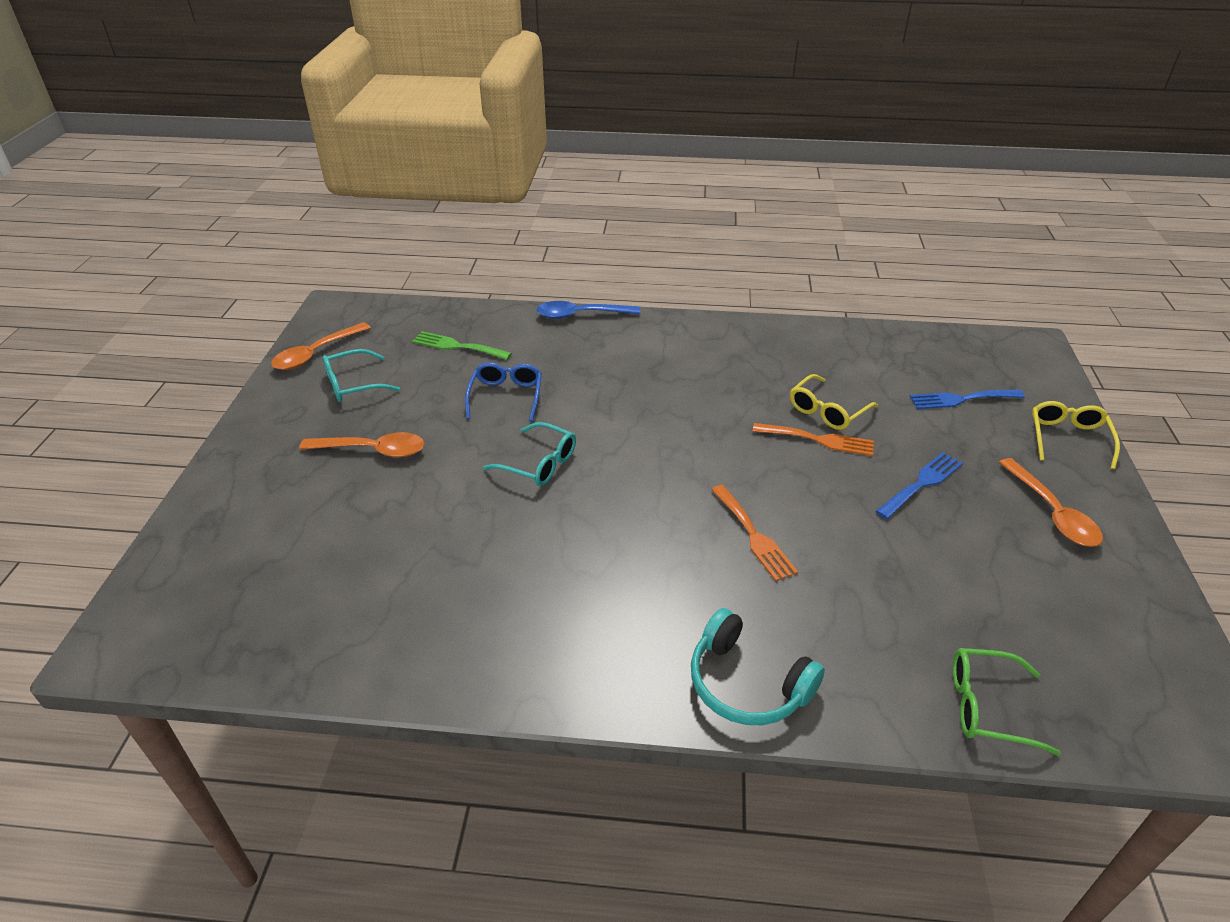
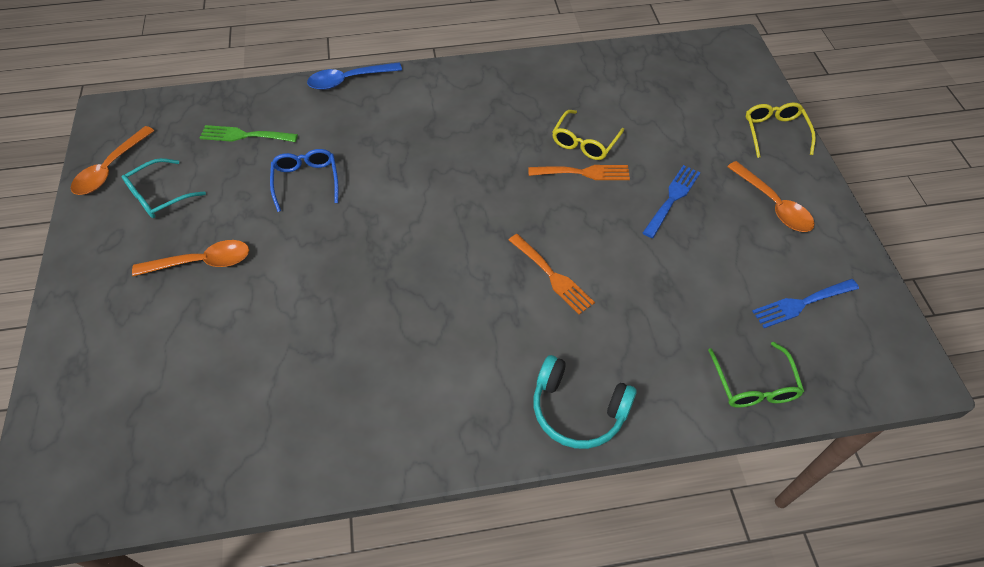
camera: 15 degrees left, 15 degrees up
turquoise glasses [483,422,576,486] -> none
blue fork [910,390,1025,409] -> blue fork moved to [752,279,859,328]
green glasses [953,648,1061,756] -> green glasses turned 90 degrees counterclockwise [708,342,804,408]

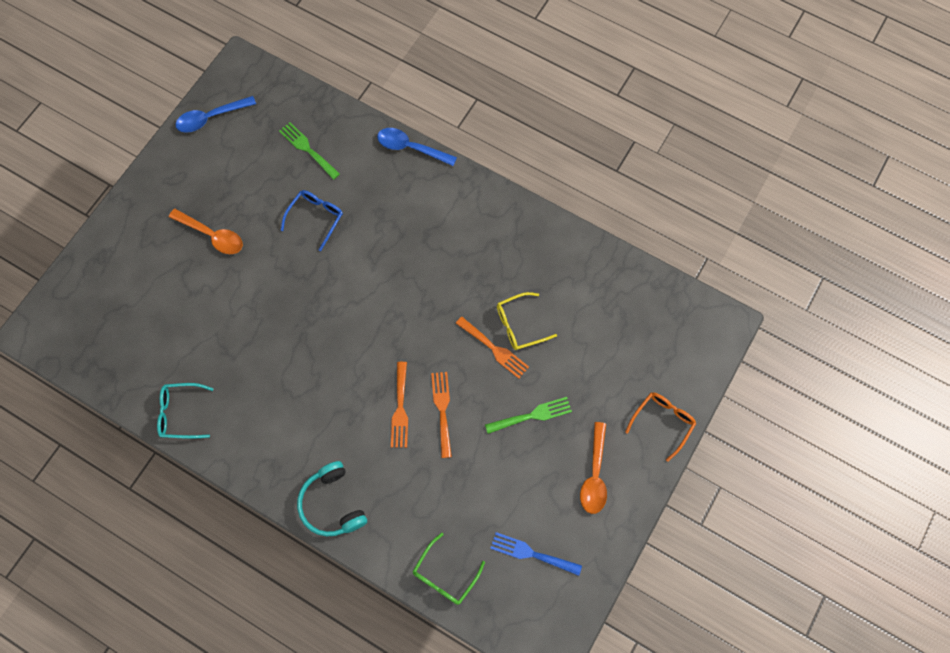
camera: 40 degrees right, 15 degrees up
orange spoon [71,126,155,195] -> blue spoon [175,96,256,133]
turquoise glasses [122,158,206,218] -> turquoise glasses moved to [157,383,213,439]
blue fork [643,165,700,238] -> green fork [485,397,572,434]
yellow glasses [746,103,816,158] -> orange glasses [625,392,696,462]
none -> orange fork [431,372,452,458]

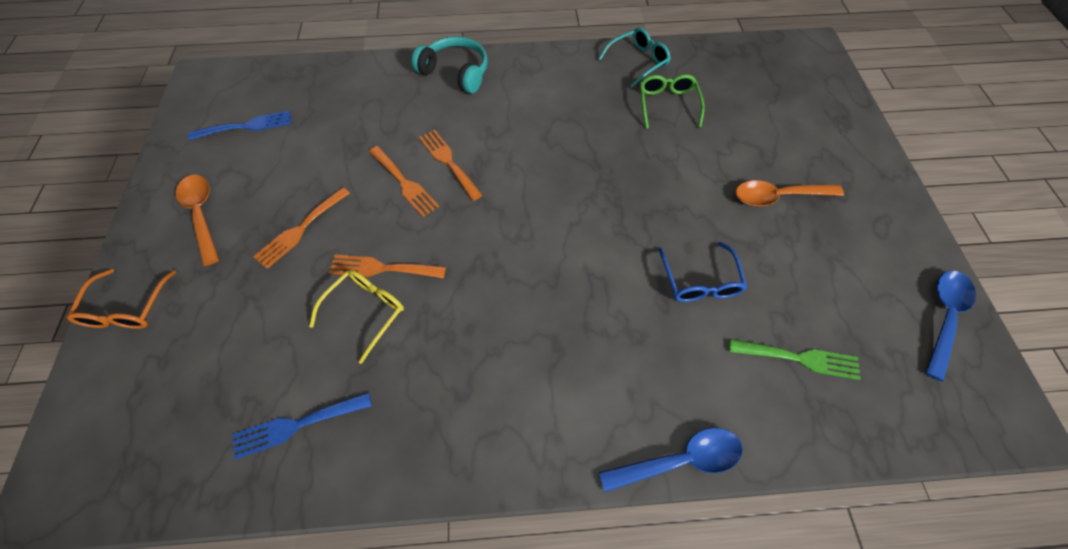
camera: 145 degrees right, 10 degrees down
green glasses [412,533,485,605] -> green glasses moved to [640,74,705,129]
green fork [485,397,572,434] -> orange fork [253,187,350,269]
none -> blue fork [232,392,372,460]

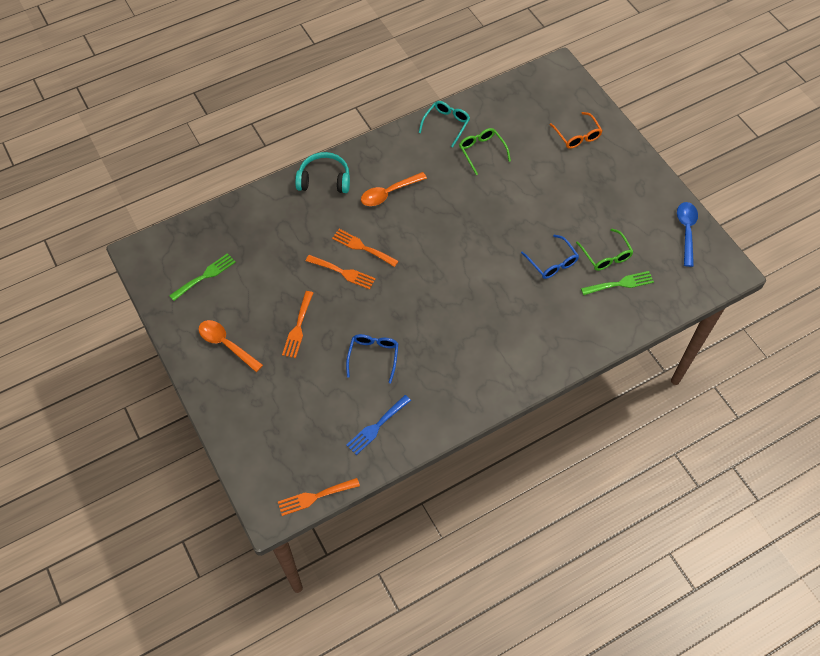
camera: 25 degrees left, 0 degrees up
orange glasses [67,269,177,329] -> orange glasses moved to [549,112,603,149]
blue fork [188,111,291,140] -> green fork [169,253,236,301]
yellow glasses [309,270,404,364] -> blue glasses [346,334,399,383]
orange fork [329,254,446,278] -> orange fork moved to [278,478,360,516]
blue spoon [599,428,743,492] -> none
orange spoon [736,180,844,206] -> orange spoon moved to [361,172,427,206]
none -> green glasses [576,228,634,271]

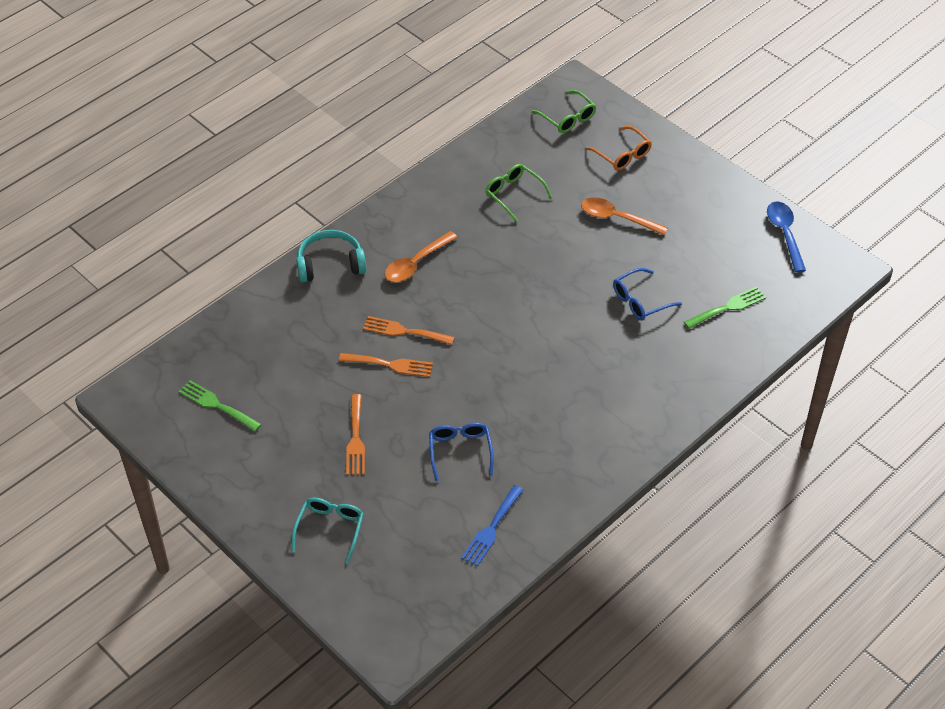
camera: 15 degrees left, 10 degrees down
green fork [169,253,236,301] -> green fork turned 90 degrees counterclockwise [179,380,262,432]
orange spoon [198,320,263,372] -> orange spoon moved to [581,197,668,236]
orange fork [278,478,360,516] -> none
turquoise glasses [419,101,470,147] -> turquoise glasses moved to [292,498,364,564]
blue glasses [521,235,579,279] -> blue glasses turned 105 degrees clockwise [613,268,682,320]
green glasses [576,228,634,271] -> green glasses moved to [531,90,596,133]

